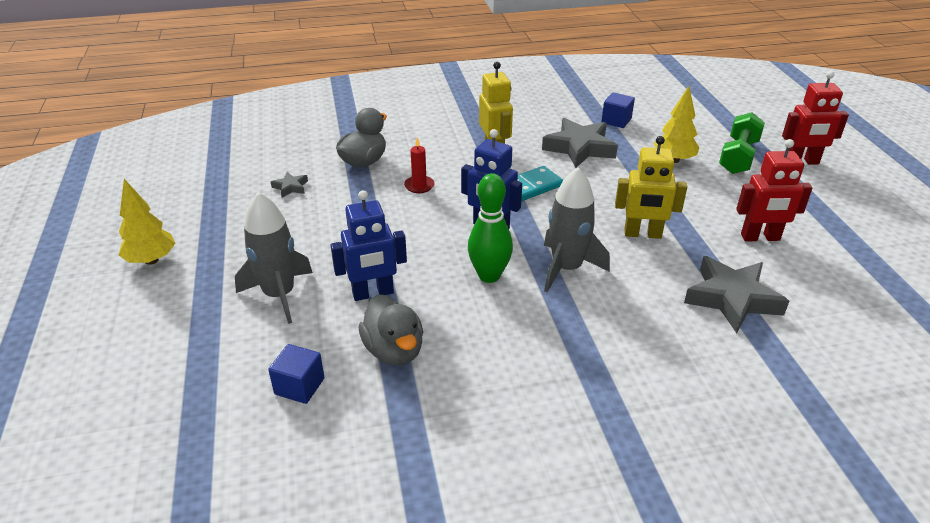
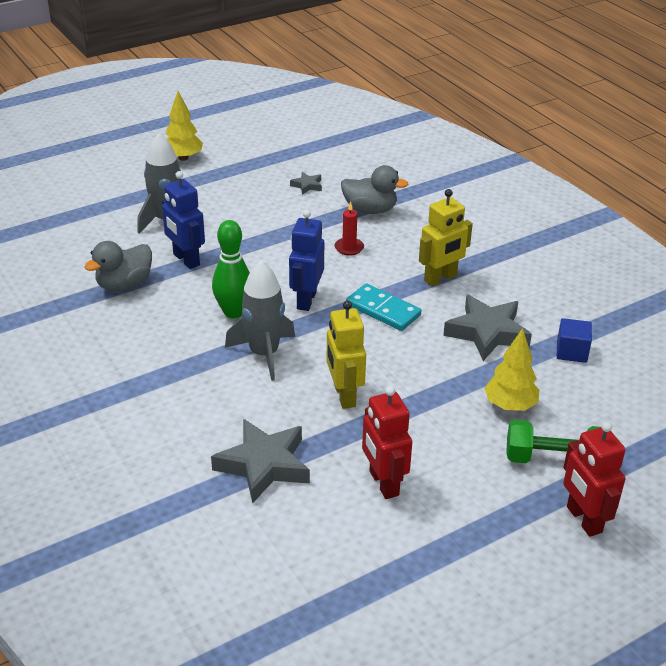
camera: 70 degrees right, 0 degrees up
blue cube [268,344,324,404] -> none

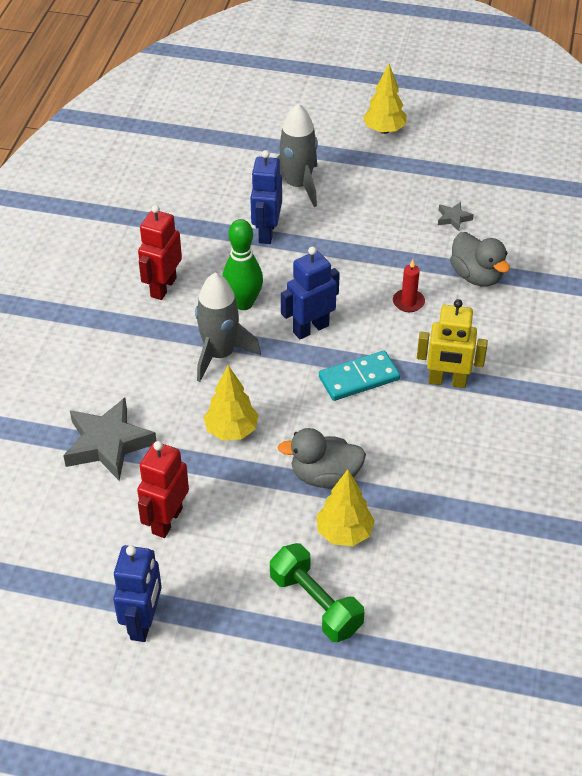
camera: 45 degrees right, 10 degrees up
grey duck [84,241,152,291] -> grey duck moved to [278,428,366,489]
yellow robot [326,301,366,409] -> yellow tree [204,365,258,440]
turquoise domino [346,284,421,331] -> turquoise domino turned 75 degrees clockwise [319,351,400,401]
grey star [443,295,532,361] -> none
blue cube [557,318,592,363] -> none
red robot [563,422,625,537] -> red robot moved to [138,205,182,300]
none -> blue robot [113,545,162,642]

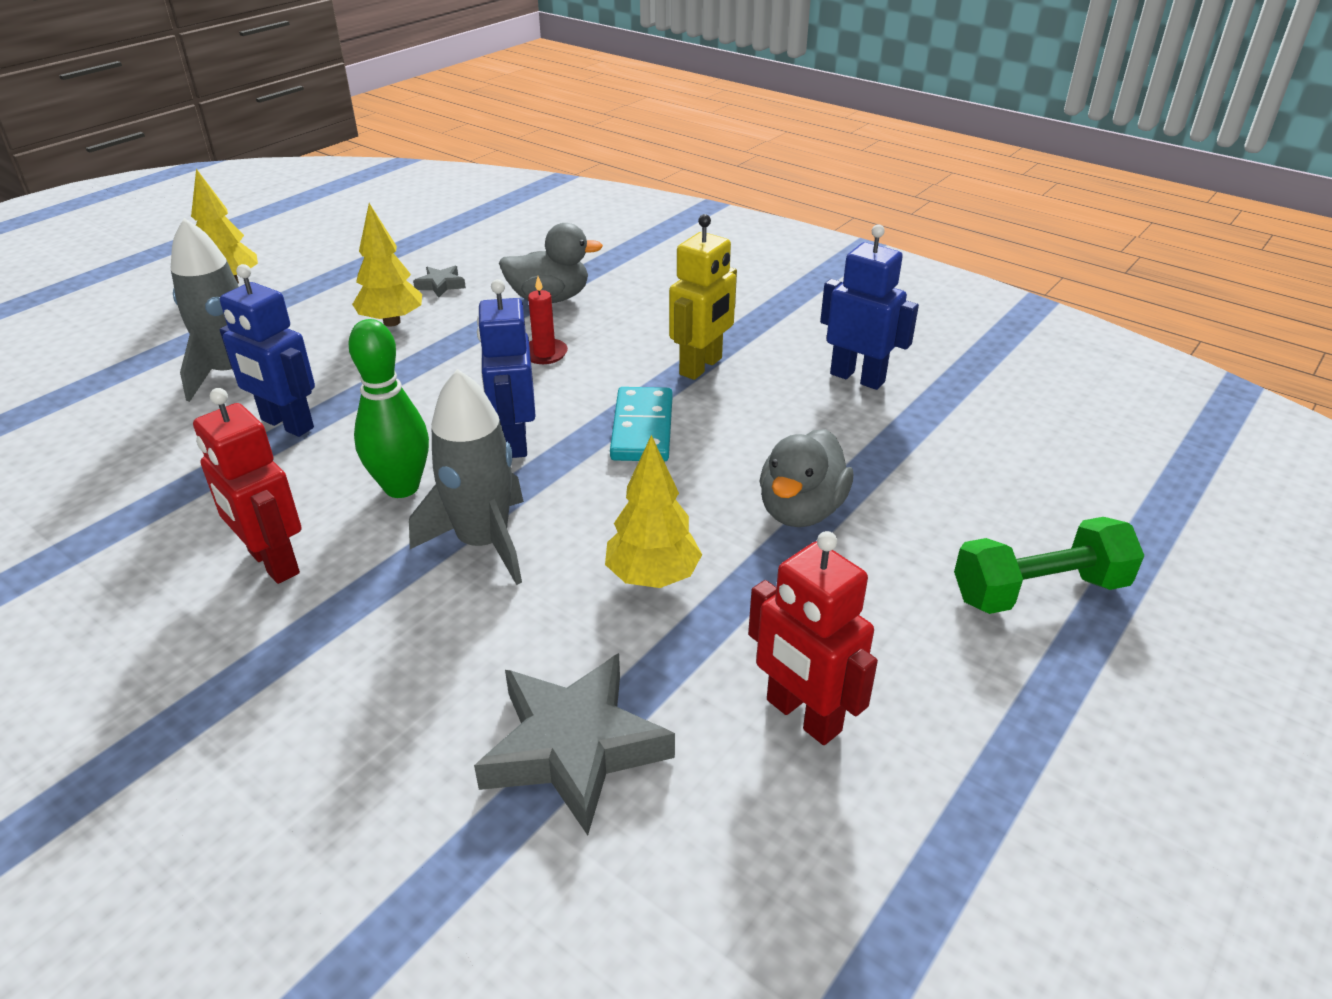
camera: 65 degrees left, 10 degrees down
blue robot [113,545,162,642] -> blue robot moved to [820,224,919,390]
yellow tree [316,469,375,546] -> yellow tree moved to [352,203,422,326]

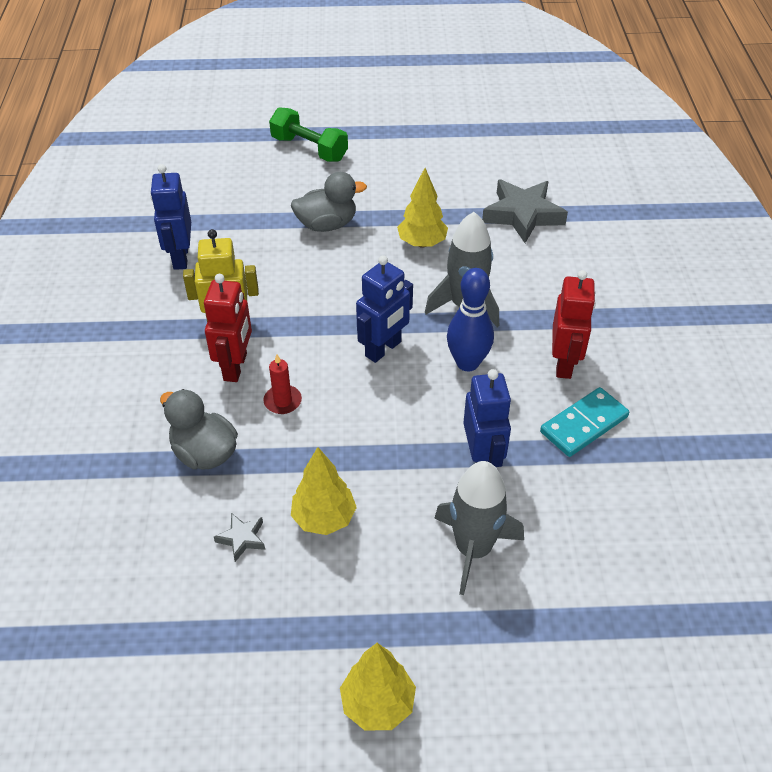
camera: 130 degrees left, 10 degrees up
green bowling pin [348,319,429,498] -> blue bowling pin [447,268,494,371]
turquoise domino [610,387,673,462] -> turquoise domino moved to [540,387,629,457]
red robot [748,531,878,745] -> red robot moved to [204,274,252,382]

